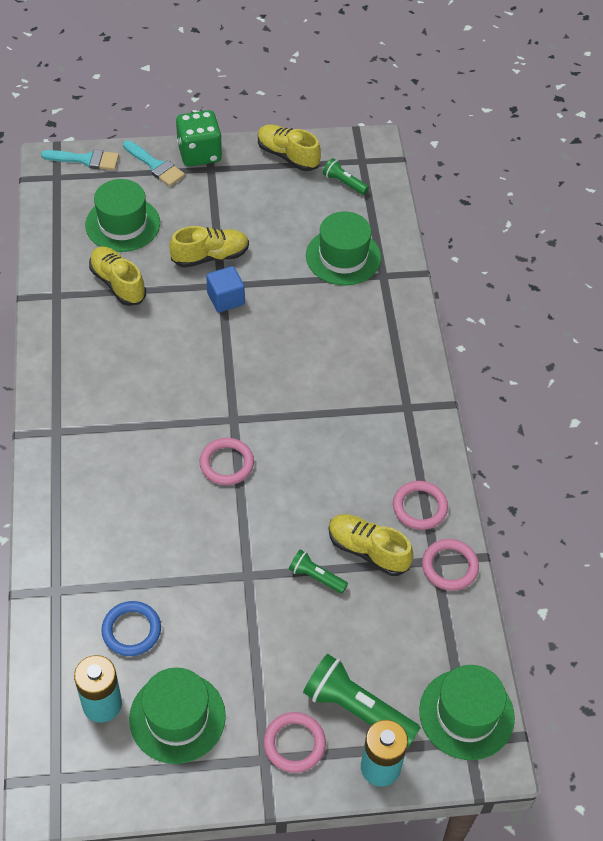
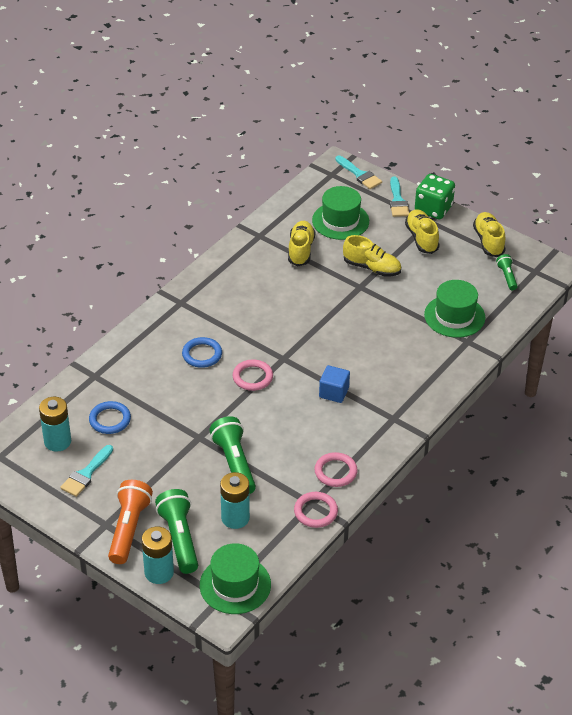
camera: 45 degrees right, 10 degrees down
green hat [129,668,226,764] -> turquoise brush [60,445,113,497]
blue cube [206,266,245,313] -> blue cube moved to [319,365,350,403]
pink ring [264,712,326,773] -> orange flashlight [108,480,153,564]
green flashlight [289,550,348,594] -> green flashlight [209,416,256,494], size x1.87
yellow shoe [329,514,414,576] -> yellow shoe moved to [405,209,440,254]
none -> blue ring [182,337,222,368]
none -> turquoise battery [220,472,250,529]

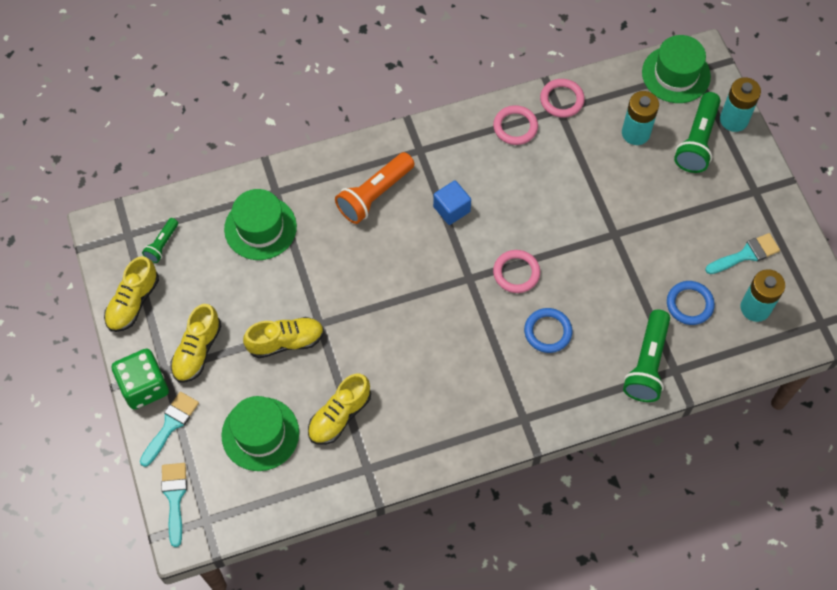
camera: 145 degrees left, 20 degrees up
orange flashlight [108,480,153,564] -> orange flashlight moved to [335,152,415,224]
green flashlight [209,416,256,494] -> green flashlight moved to [623,310,670,402]
yellow shoe [343,235,401,277] -> yellow shoe turned 105 degrees clockwise [243,317,324,358]

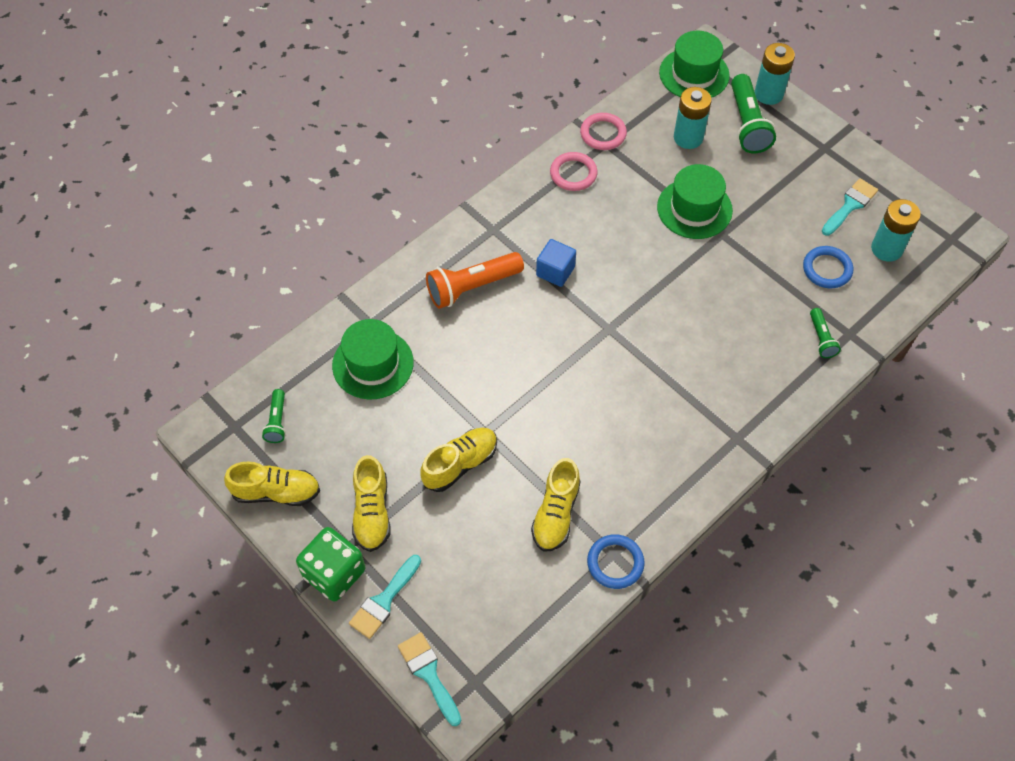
camera: 25 degrees left, 5 degrees down
yellow shoe [104,256,159,332] -> yellow shoe turned 90 degrees counterclockwise [224,462,320,506]
turquoise brush [140,392,199,467] -> turquoise brush turned 150 degrees counterclockwise [349,555,421,639]
green hat [222,396,299,471] -> green hat moved to [657,164,733,239]
orange flashlight [335,152,415,224] -> orange flashlight turned 45 degrees clockwise [426,252,524,309]
pink ring [493,250,540,293] -> none
blue ring [524,308,572,353] -> blue ring moved to [587,534,645,589]
green flashlight [623,310,670,402] -> green flashlight [810,308,841,358], size x0.54

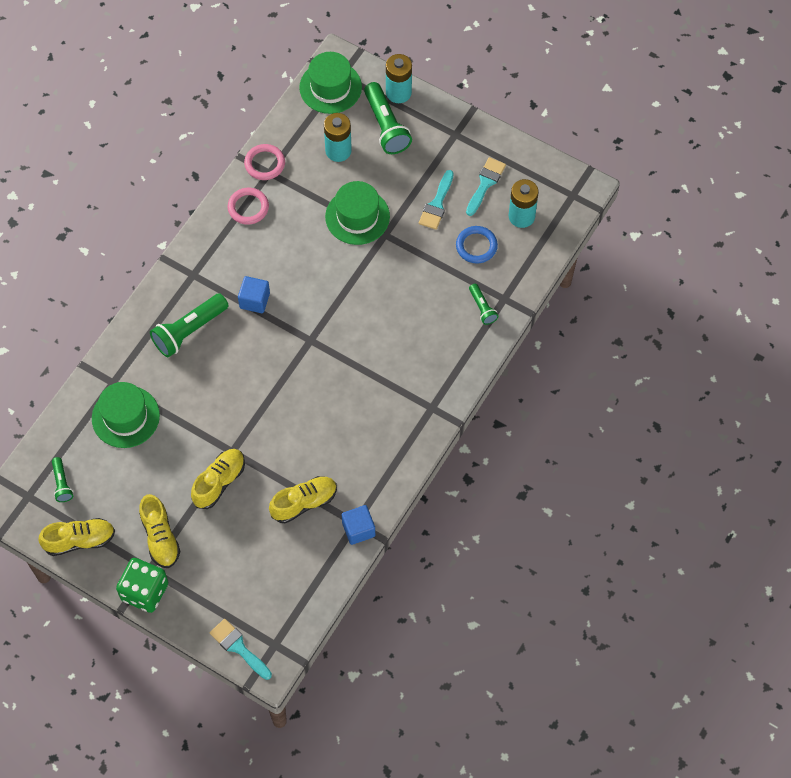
camera: 15 degrees left, 5 degrees up
turquoise brush [349,555,421,639] -> turquoise brush moved to [419,170,454,230]
orange flashlight [426,252,524,309] -> green flashlight [150,293,229,357]
yellow shoe [531,458,581,552] -> yellow shoe turned 120 degrees counterclockwise [269,476,337,523]
blue ring [587,534,645,589] -> blue cube [341,505,375,545]

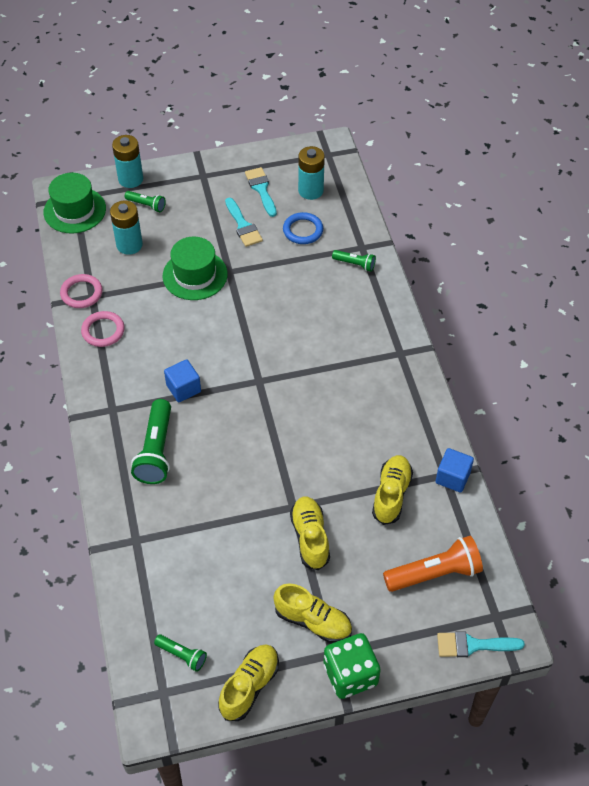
camera: 45 degrees left, 10 degrees down
green hat [92,382,160,448] -> none
green flashlight [364,82,412,154] -> green flashlight [125,191,166,212], size x0.54
none -> orange flashlight [383,536,483,592]

